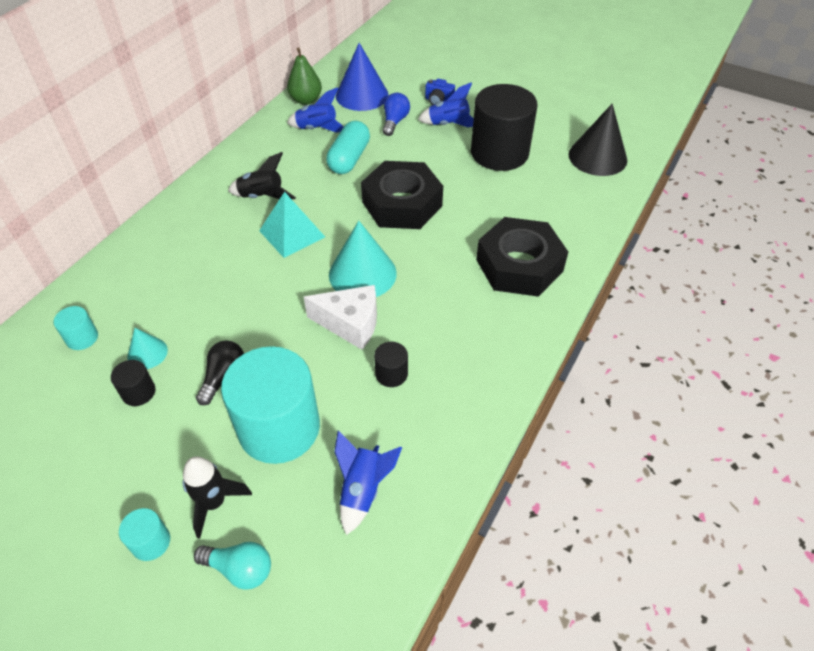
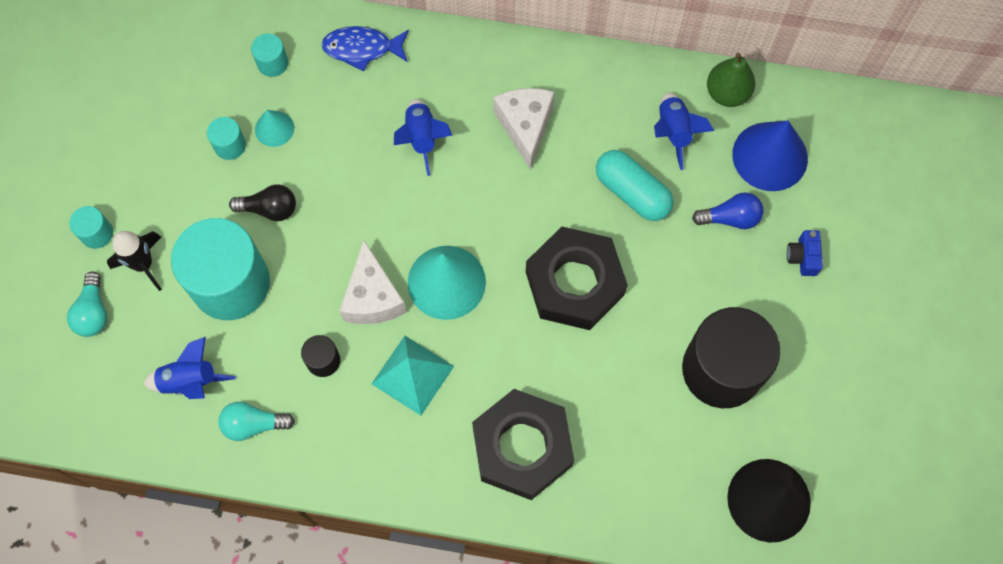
camera: 70 degrees right, 20 degrees up
black cylinder [111,360,155,406] -> turquoise cylinder [207,117,246,160]
black rocket [228,152,296,199] -> white cheese [493,88,554,170]
turquoise pyramid [259,192,325,258] -> turquoise pyramid moved to [372,336,454,415]
turquoise capsule [326,121,370,174] -> turquoise capsule turned 45 degrees clockwise [596,150,674,221]
blue rocket [418,82,474,127] -> blue rocket moved to [394,99,452,176]
none -> turquoise light bulb [218,402,295,441]
none -> blue fish [322,26,409,72]

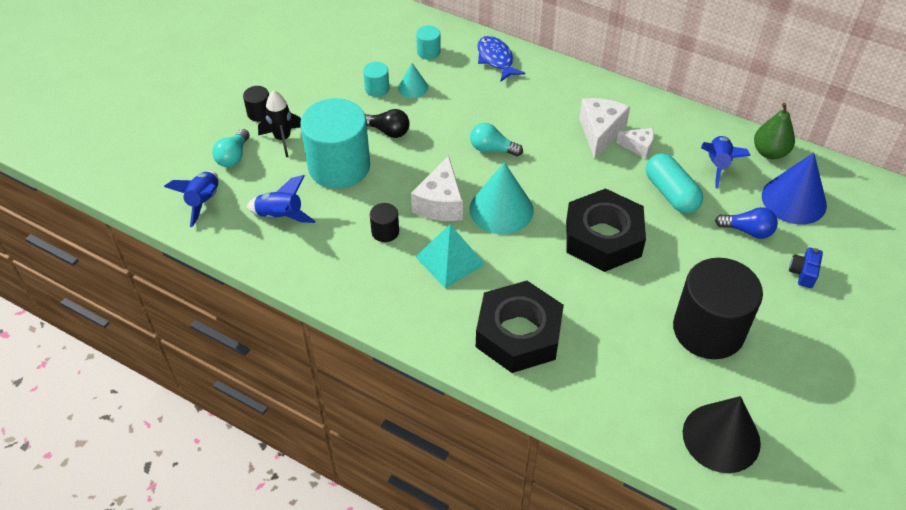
camera: 20 degrees right, 20 degrees down
turquoise cylinder [69,206,113,249] -> black cylinder [243,86,269,122]
turquoise light bulb [218,402,295,441] -> turquoise light bulb moved to [470,123,523,156]
blue fish [322,26,409,72] -> blue fish turned 45 degrees clockwise [477,36,525,82]
blue rocket [394,99,452,176] -> blue rocket moved to [164,171,218,227]
none -> white cheese [616,128,654,159]

